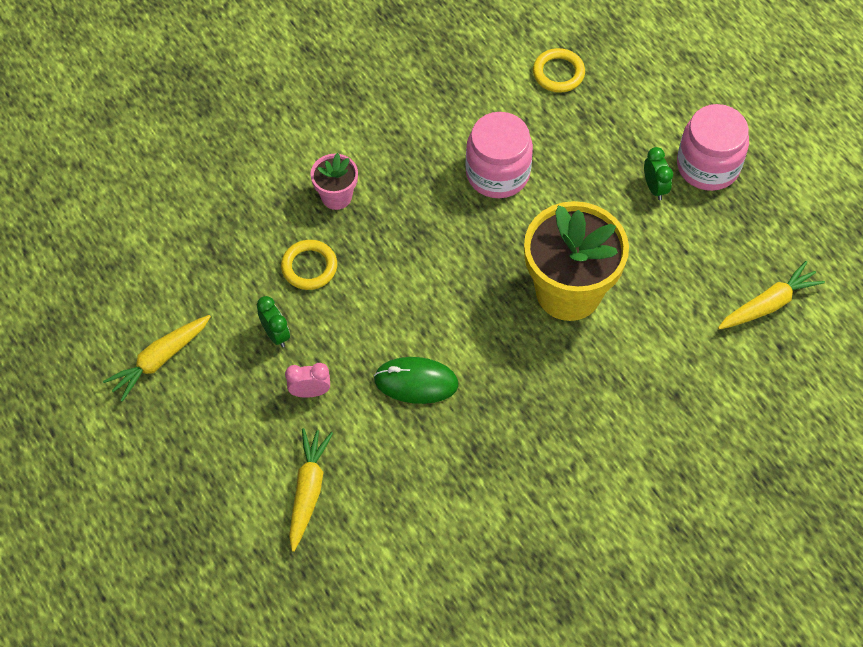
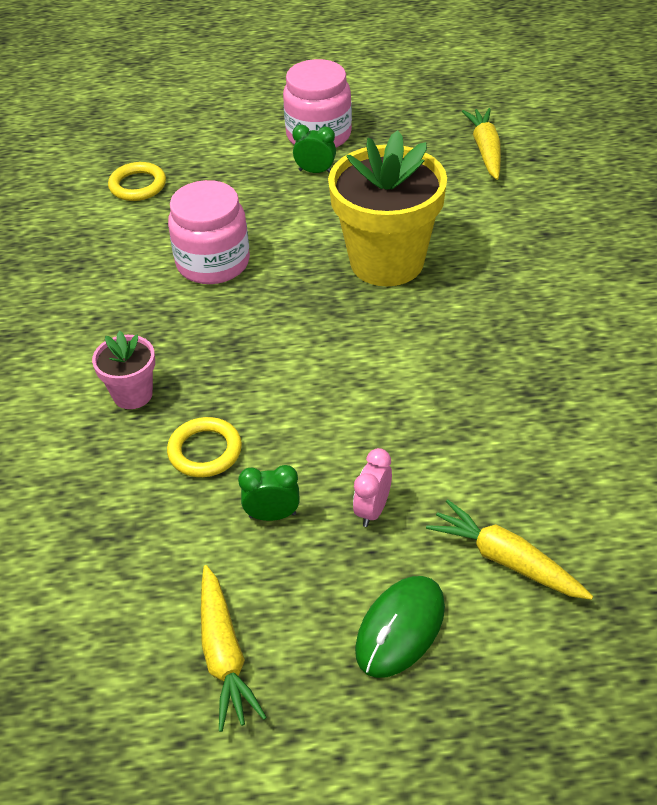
camera: 60 degrees left, 15 degrees down
green mouse [374,357,459,404] -> green mouse moved to [355,576,445,678]

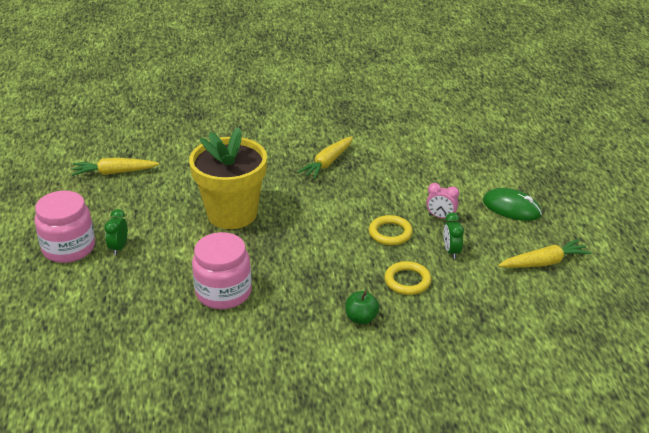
camera: 95 degrees left, 10 degrees down
pink flower pot [92,331,155,409] -> green apple [345,291,379,324]
yellow ring [108,162,166,201] -> yellow ring moved to [369,215,413,245]
yellow carrot [426,499,593,600] -> yellow carrot moved to [297,136,353,179]

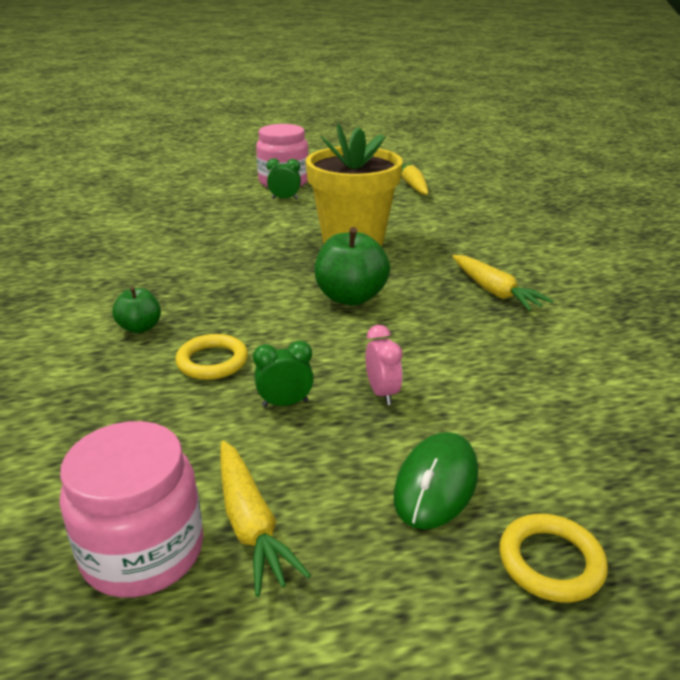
camera: 85 degrees right, 5 degrees down
pink jar [192,232,252,309] -> pink jar moved to [60,421,203,598]
yellow carrot [297,136,353,179] -> yellow carrot turned 150 degrees counterclockwise [452,255,553,311]
yellow ring [369,215,413,245] -> yellow ring moved to [499,514,608,603]
pink clock [426,183,459,218] -> pink clock turned 150 degrees clockwise [365,325,402,405]
none -> green apple [315,227,390,305]

